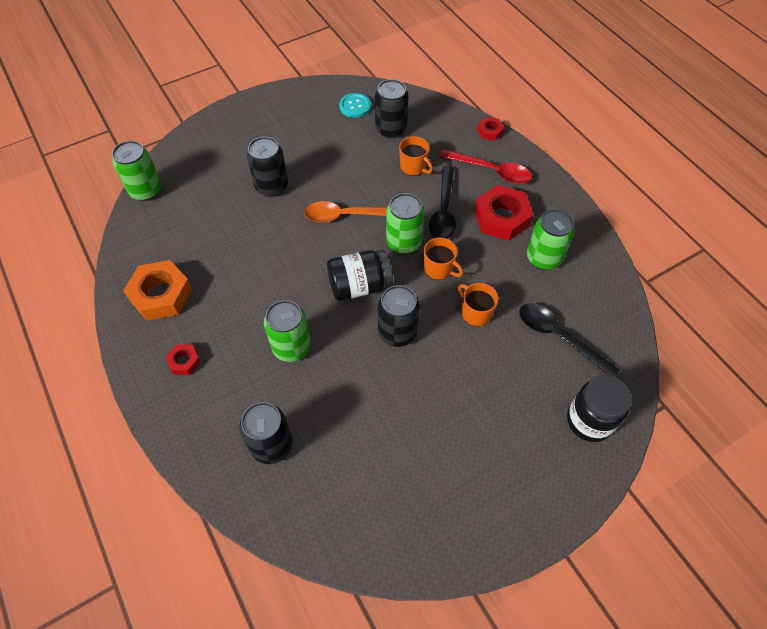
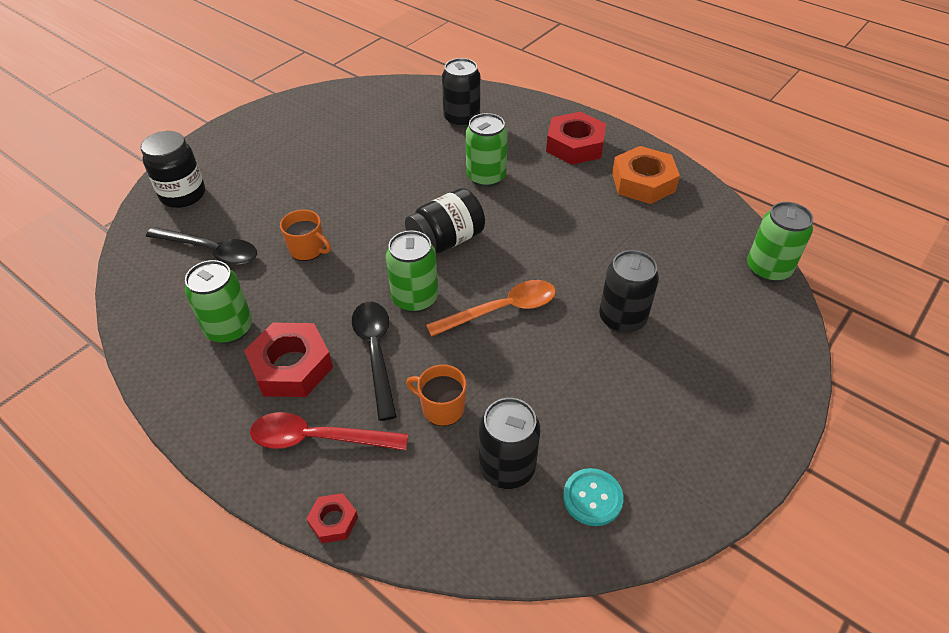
camera: 160 degrees right, 10 degrees down
red nut [165,344,201,375] -> red nut [546,112,606,165], size x2.00
black can [378,285,420,347] -> none
orange mug [424,237,463,280] -> none

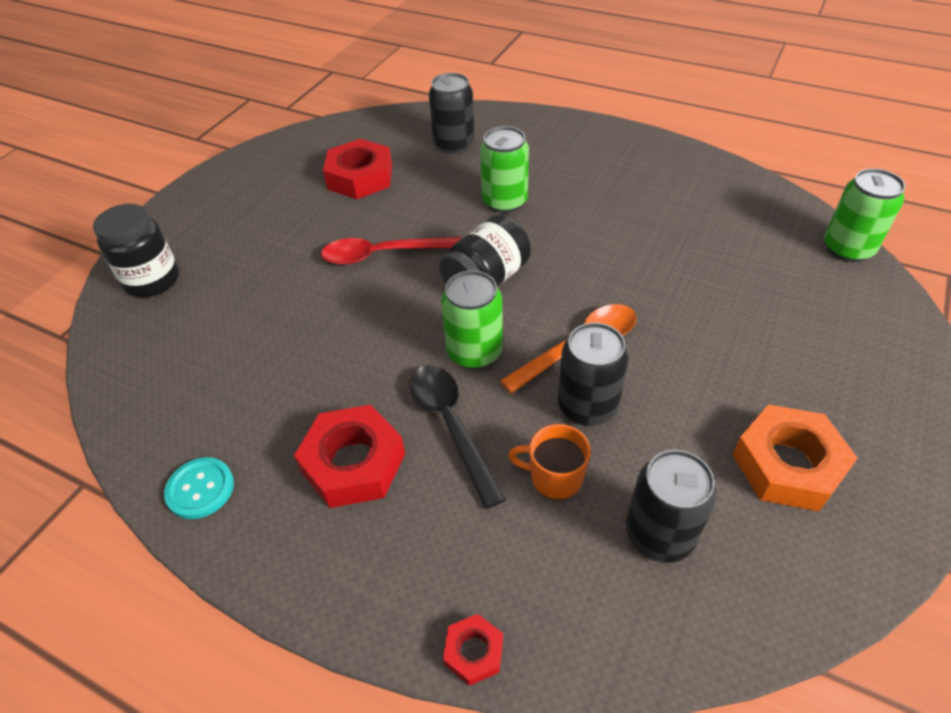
camera: 10 degrees left, 0 degrees up
black spoon [146,227,257,265] -> none
green can [185,260,252,344] -> none
red spoon [250,412,408,450] -> red spoon moved to [321,237,462,265]
orange mug [280,210,331,261] -> none
red nut [546,112,606,165] -> red nut moved to [323,139,392,199]
turquoise button [563,468,623,526] -> turquoise button moved to [164,457,234,519]
black can [599,250,659,334] -> black can moved to [558,323,629,426]
orange nut [612,146,680,204] -> orange nut moved to [732,404,858,512]

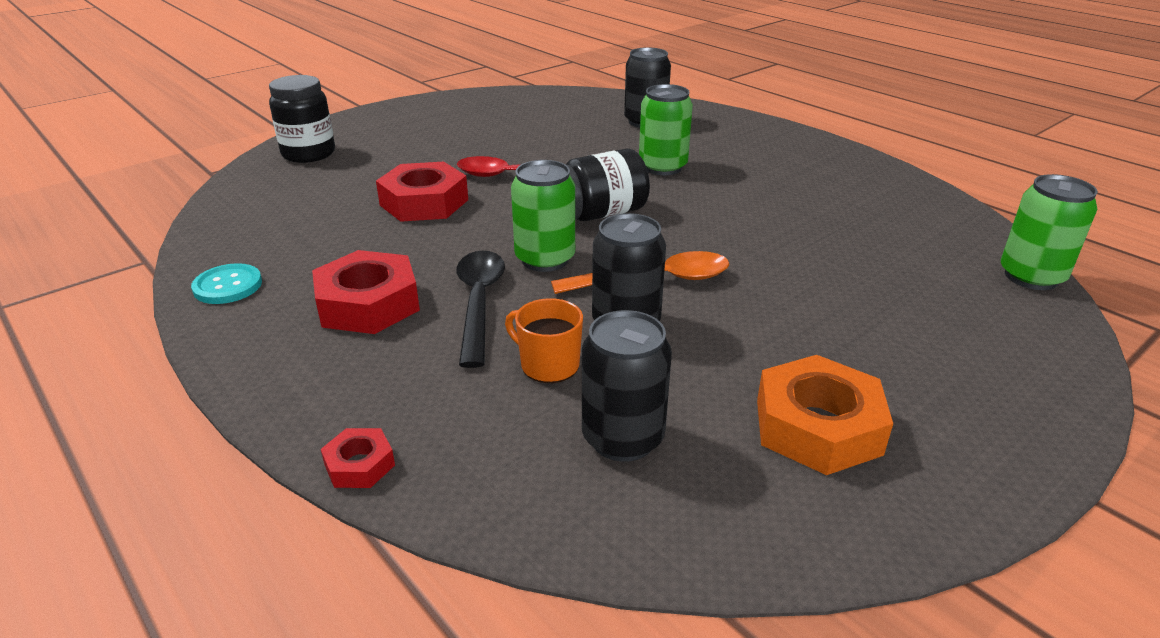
camera: 20 degrees right, 15 degrees down
red nut [323,139,392,199] -> red nut moved to [376,162,468,222]

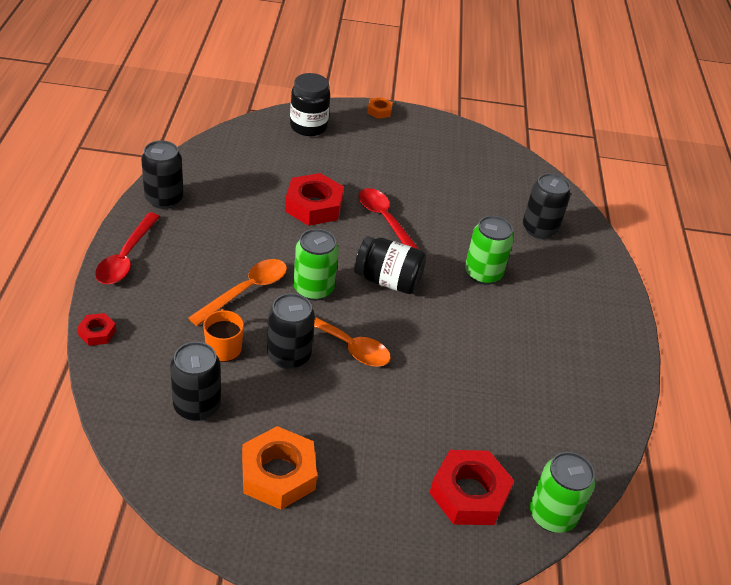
camera: 40 degrees right, 10 degrees up
turquoise button [191,263,262,304] -> black can [141,140,184,209]
red nut [312,250,420,334] -> red nut moved to [430,450,514,525]
black spoon [456,251,505,368] -> orange spoon [188,259,287,326]
none -> red spoon [95,212,160,284]
none -> orange nut [367,97,393,119]

